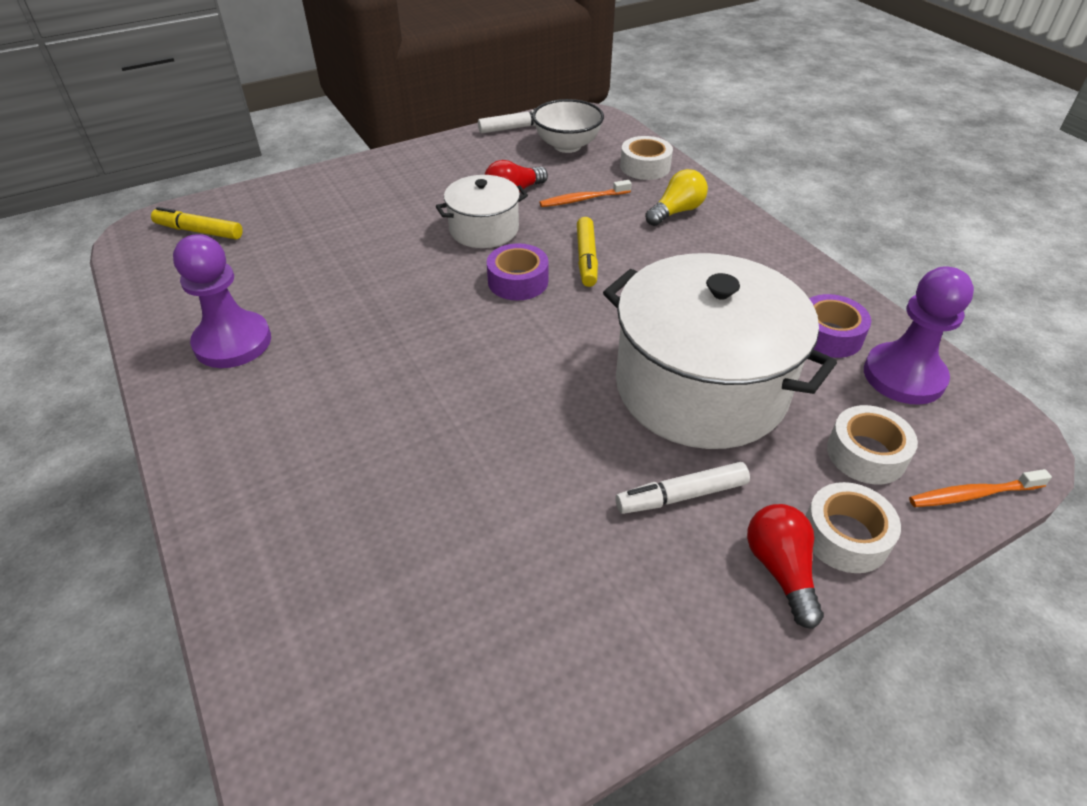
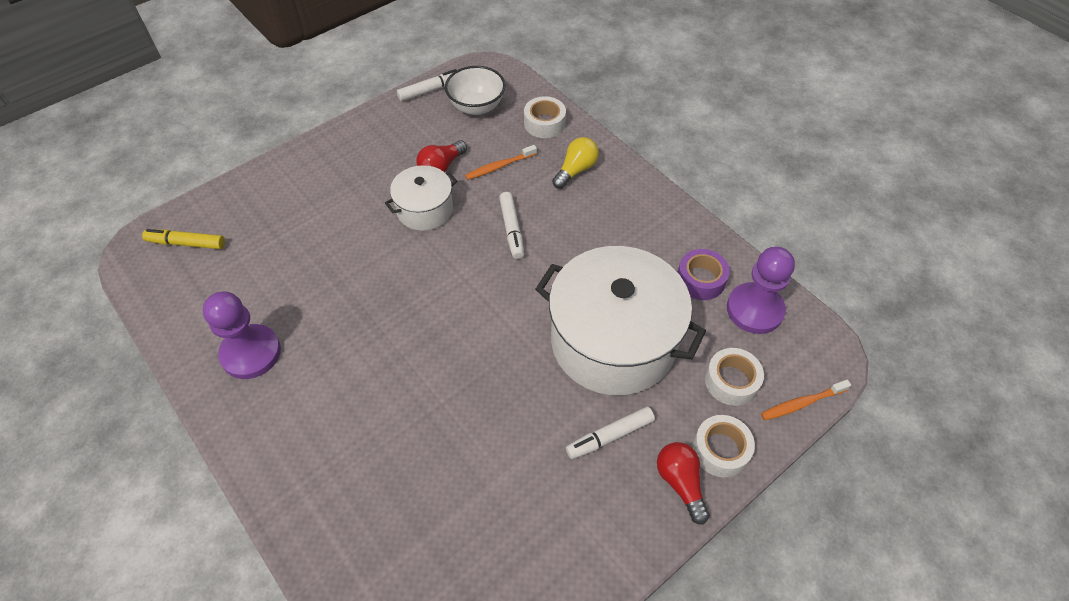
camera: 10 degrees left, 10 degrees up
purple tape [487,243,549,301] -> none
yellow marker [577,217,598,287] -> white marker [499,192,524,259]

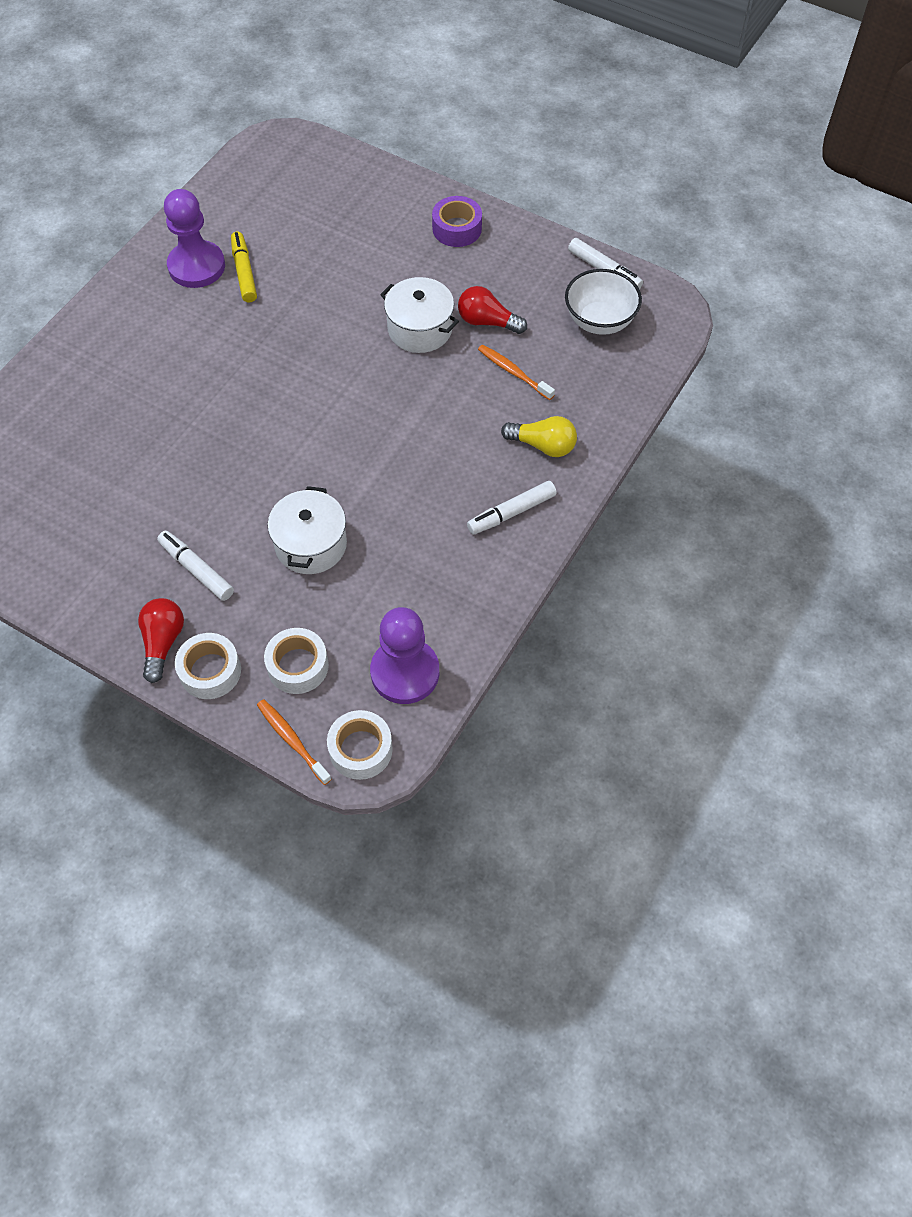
camera: 70 degrees right, 5 degrees up
yellow marker [142,229,225,249] -> yellow marker moved to [231,232,257,302]
white marker [499,192,524,259] -> white marker moved to [467,481,557,534]
white tape [524,96,566,138] -> white tape moved to [327,710,393,780]
white pot [535,246,706,395] -> white pot [268,486,347,574], size x0.51
red light bulb [657,442,710,525] -> red light bulb turned 45 degrees counterclockwise [138,598,184,683]
purple tape [677,249,730,300] -> purple tape moved to [432,196,482,247]

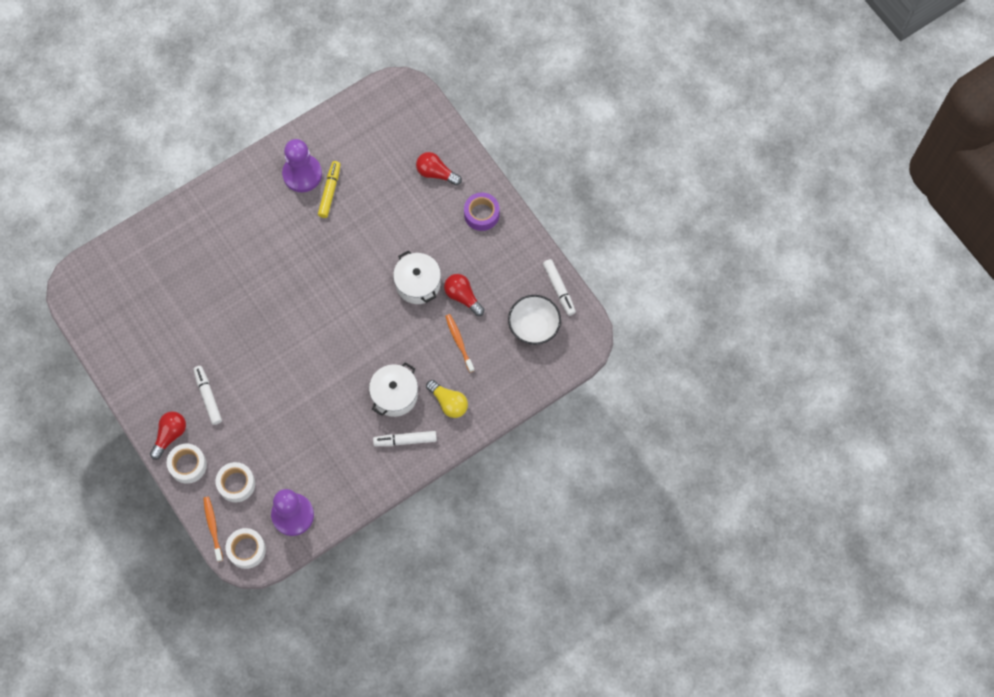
camera: 25 degrees right, 10 degrees up
white pot [268,486,347,574] -> white pot moved to [369,362,418,417]
none -> red light bulb [416,152,462,186]

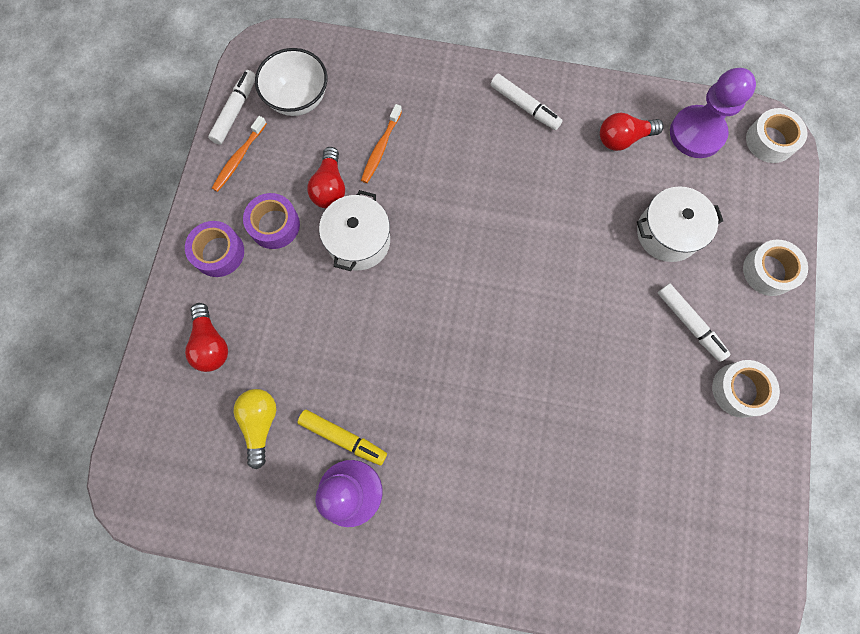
camera: 135 degrees left, 5 degrees up
red light bulb [150,411,186,460] -> red light bulb moved to [600,113,663,151]
white marker [193,366,222,425] -> white marker turned 60 degrees counterclockwise [658,283,731,362]
orange toothbrush [203,497,223,562] -> orange toothbrush moved to [212,116,267,192]
white tape [216,462,255,503] -> white tape moved to [712,360,780,418]
yellow marker [318,161,341,218] -> yellow marker turned 120 degrees counterclockwise [297,410,387,466]
white pot [369,362,418,417] -> white pot moved to [637,186,723,262]
yellow light bulb [426,380,468,418] -> yellow light bulb moved to [234,389,276,469]
none -> purple tape [243,193,300,249]

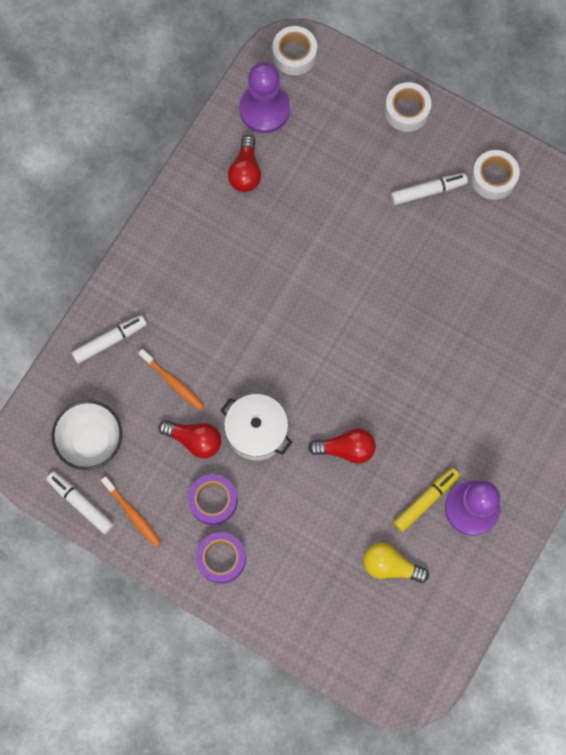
camera: 70 degrees left, 0 degrees up
red light bulb [185,303,228,372] -> red light bulb moved to [308,428,376,464]
white marker [490,74,563,130] -> white marker moved to [71,315,147,364]
white pot [637,186,723,262] -> none

